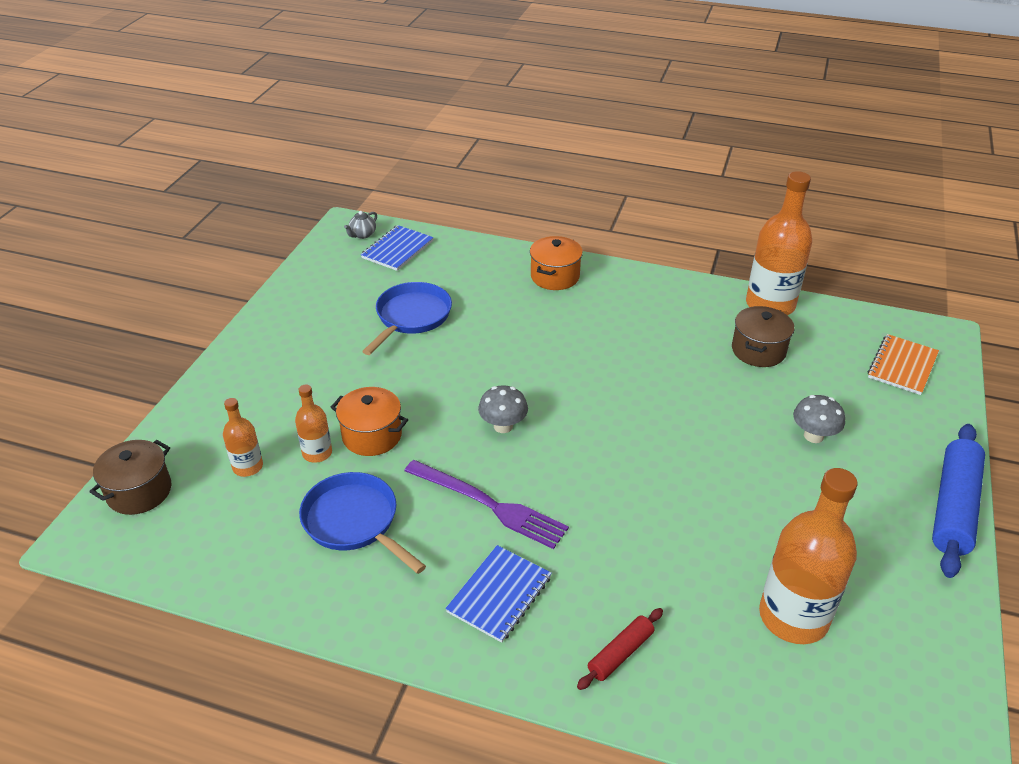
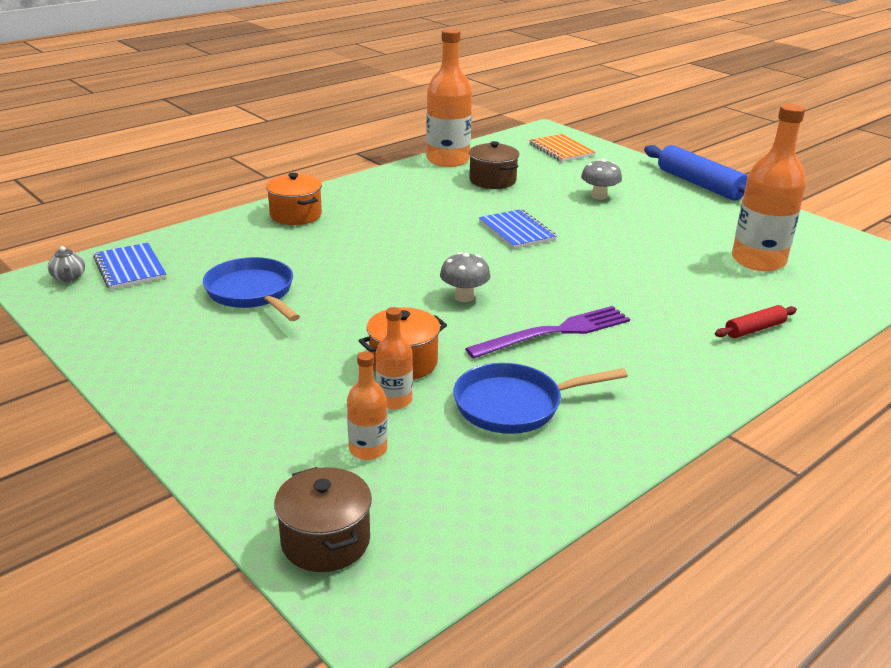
camera: 60 degrees left, 10 degrees down
blue notebook [445,545,552,643] -> blue notebook moved to [479,209,557,249]
red rolling pin [577,608,663,690] -> red rolling pin turned 75 degrees clockwise [715,305,797,338]

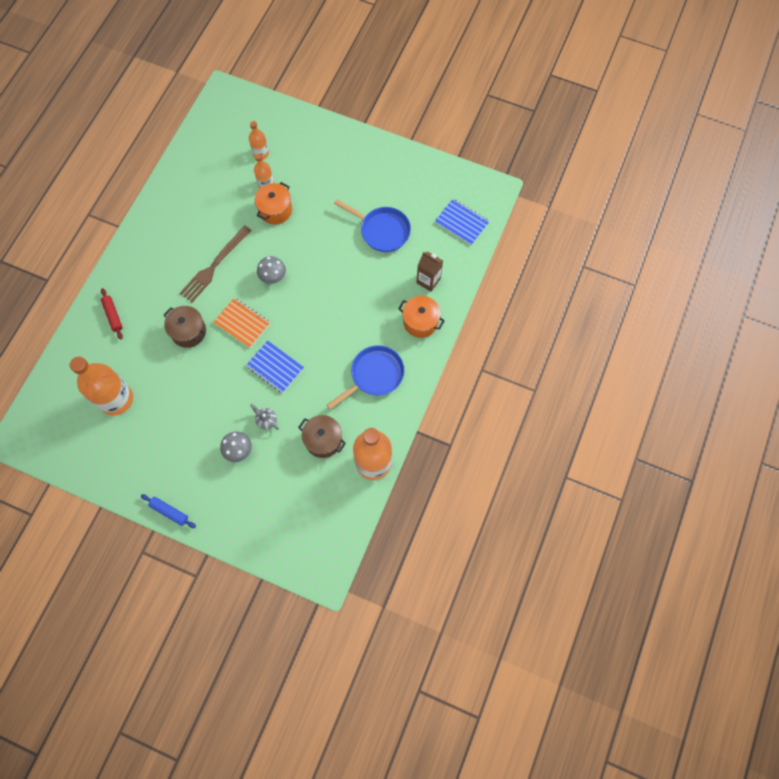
camera: 155 degrees right, 40 degrees up
grey teapot [48,246,85,283] -> grey teapot moved to [250,404,279,430]
brown pot [274,467,372,572] -> brown pot moved to [164,306,206,348]
blue pan [453,363,628,434] -> blue pan moved to [327,345,404,410]
purple fork [465,306,630,359] -> brown fork [180,225,252,302]
orange notebook [529,134,595,162] -> orange notebook moved to [213,298,270,348]
blue rolling pin [644,145,748,201] -> blue rolling pin [141,494,196,528], size x0.52
red rolling pin [715,305,797,338] -> red rolling pin turned 60 degrees counterclockwise [101,288,123,340]
none -> brown carton [416,251,443,292]

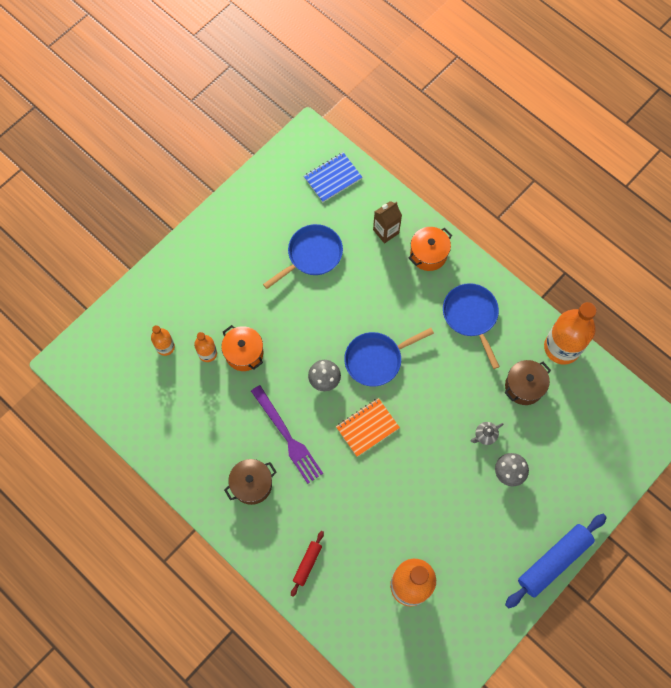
camera: 70 degrees left, 0 degrees up
red rolling pin [101,288,123,340] -> red rolling pin turned 60 degrees counterclockwise [291,531,324,597]
blue rolling pin [141,494,196,528] -> blue rolling pin [505,514,607,608], size x1.94
brown pot [164,306,206,348] -> brown pot moved to [224,459,277,505]
brown fork [180,225,252,302] -> purple fork [251,385,323,484]
blue notebook [246,340,304,393] -> none
none -> blue pan [344,328,434,387]

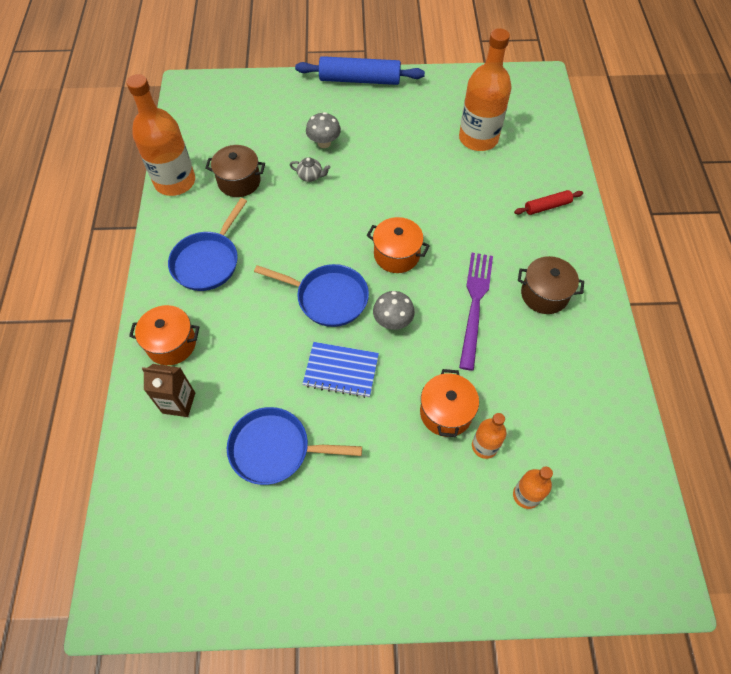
camera: 135 degrees left, 10 degrees down
blue notebook [304,152,362,202] -> blue notebook moved to [303,342,379,398]
orange notebook [336,398,400,457] -> orange pot [367,217,430,273]

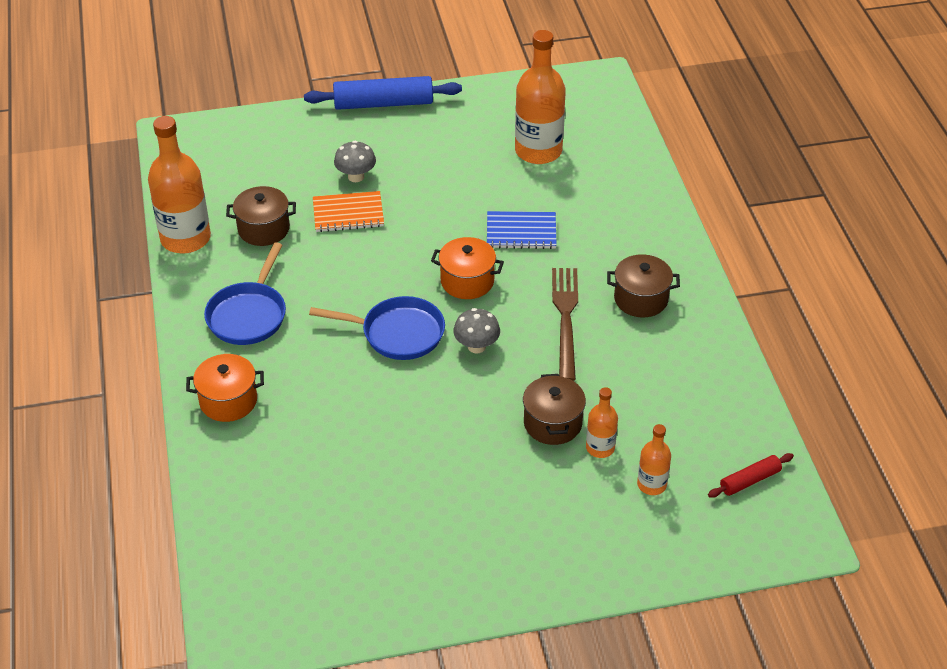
camera: 10 degrees left, 15 degrees down
brown carton [142,364,195,417] -> none
blue pan [227,407,362,485] -> none
grey teapot [290,157,330,182] -> orange notebook [313,191,384,232]
blue notebook [303,342,379,398] -> blue notebook moved to [487,211,557,249]
orange pot [420,369,479,437] -> brown pot [523,374,586,445]
purple fork [459,253,493,371] -> brown fork [552,268,578,381]
red rolling pin [514,190,583,215] -> red rolling pin moved to [708,453,794,498]

